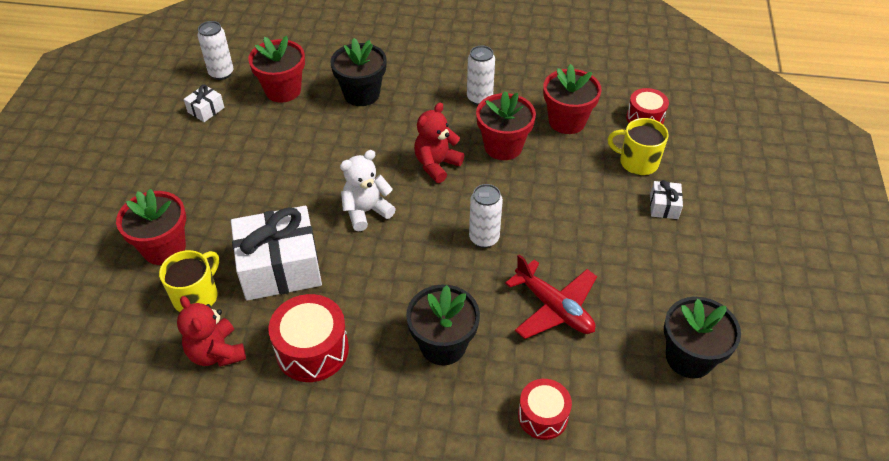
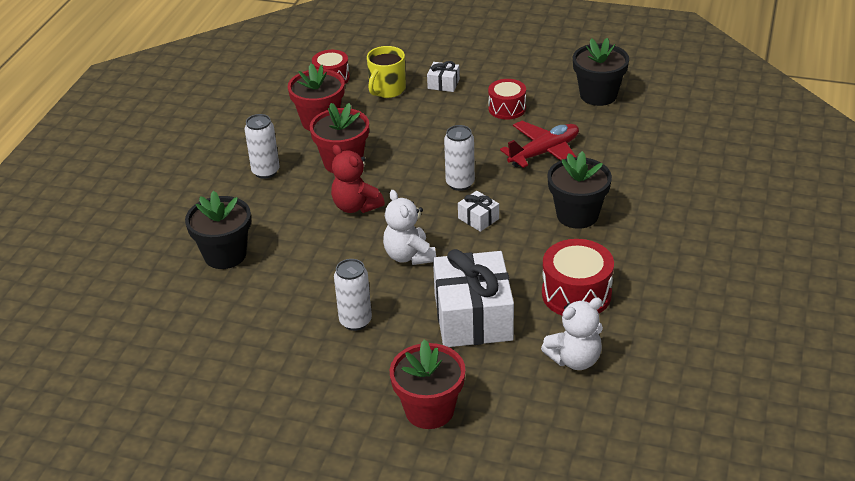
camera: 80 degrees left, 10 degrees down
yellow mug [159,250,219,313] -> none
red teddy bear [177,296,246,367] -> white teddy bear [541,298,603,370]
white gift [184,85,225,122] -> white gift moved to [458,191,499,232]
white can [198,21,233,80] -> white can moved to [334,259,372,331]
red flower pot [248,36,305,103] -> none
red drum [518,379,572,440] -> red drum moved to [488,79,526,120]

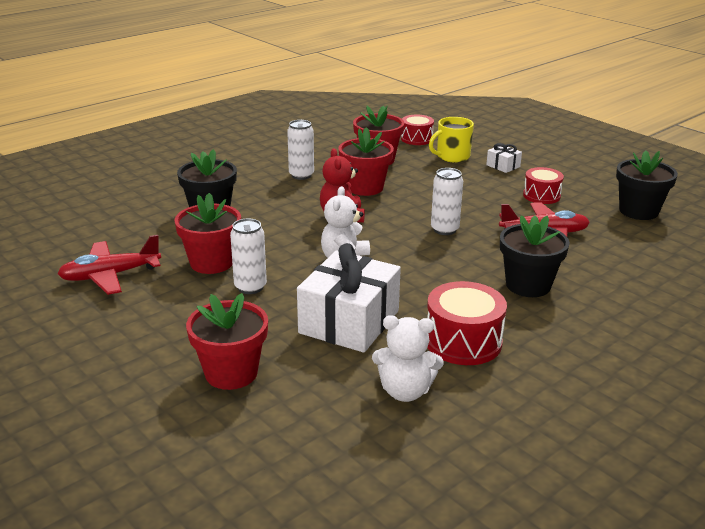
camera: 30 degrees right, 10 degrees down
white gift [458,191,499,232] -> none
none -> red plane [57,235,161,295]
none -> red flower pot [174,193,241,274]

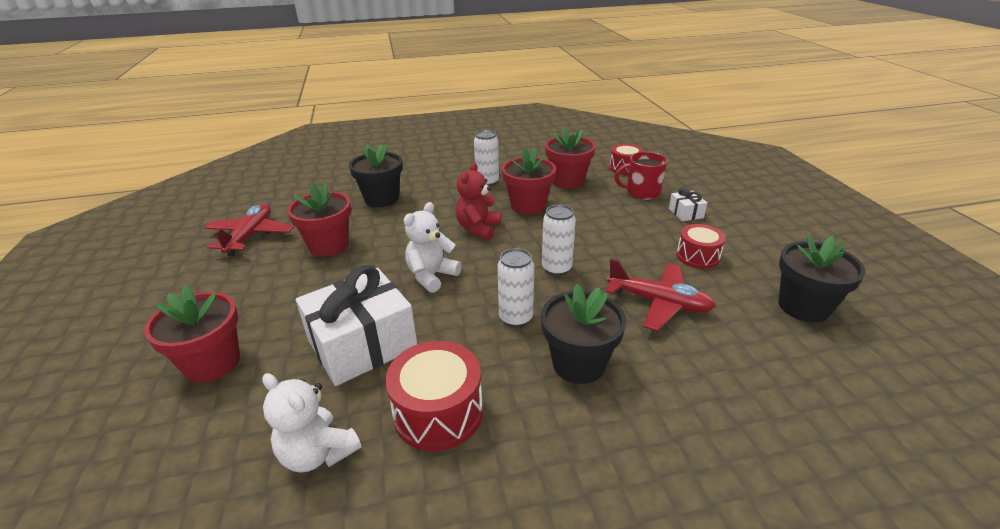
camera: 30 degrees right, 5 degrees up
red plane [57,235,161,295] -> red plane turned 90 degrees clockwise [204,204,294,256]
white can [230,218,267,294] -> white can moved to [497,248,534,327]
yellow mug [429,117,474,163] -> red mug [615,152,668,200]

